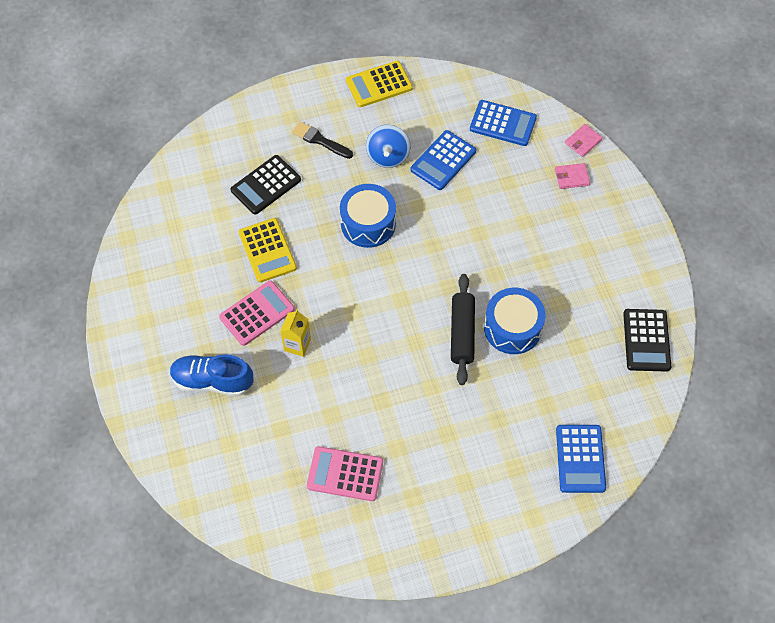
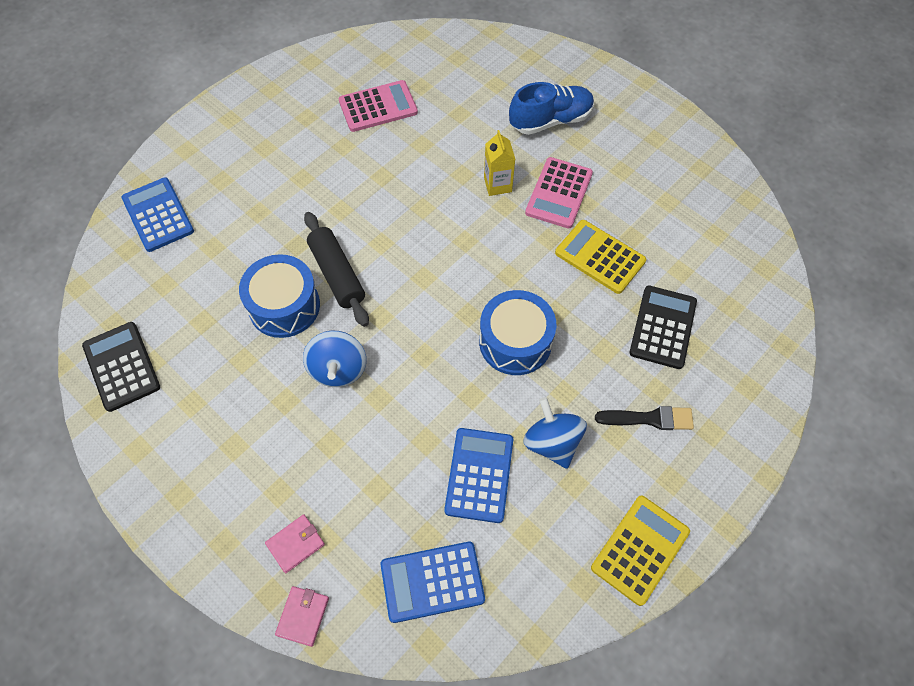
camera: 150 degrees right, 0 degrees up
none -> blue spinning top [303,331,366,387]

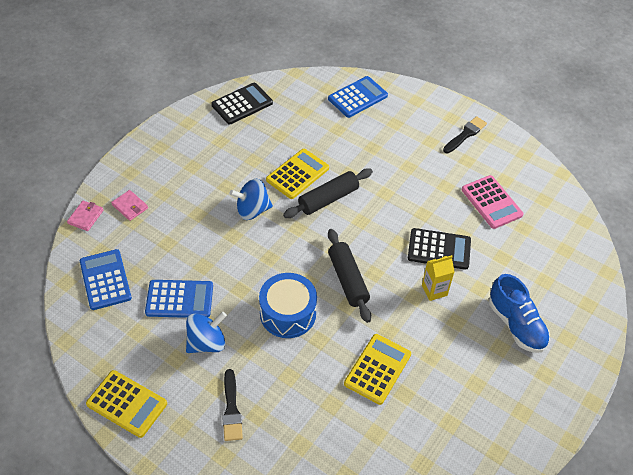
camera: 80 degrees right, 10 degrees down
blue drum [239,254,320,338] -> yellow calculator [266,149,329,199]
pink wallet [275,586,329,647] -> pink wallet turned 75 degrees counterclockwise [67,201,103,231]
pink calculator [525,157,593,228] -> none
black calculator [630,285,697,369] -> black calculator moved to [408,228,471,270]
none -> black rolling pin [328,229,371,323]
none -> black brush [443,116,487,153]

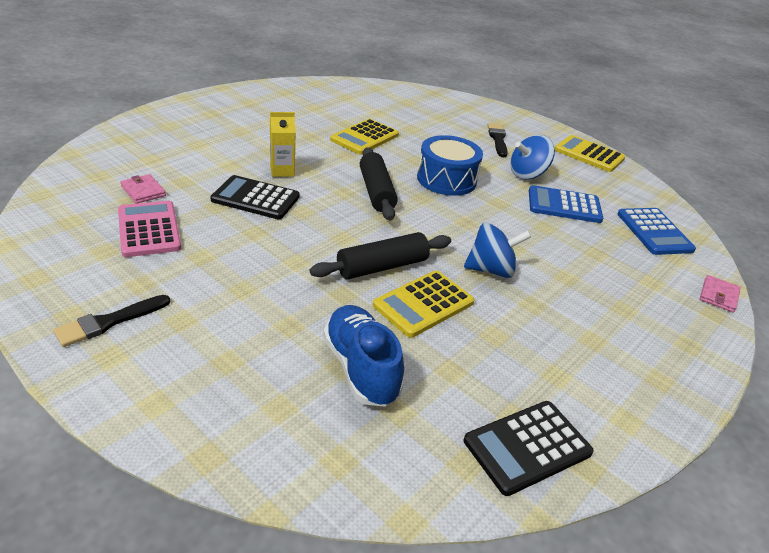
camera: 175 degrees left, 15 degrees down
pink wallet [111,190,148,221] -> pink wallet moved to [121,174,166,204]
blue calculator [328,76,388,118] -> none
blue shoe [489,274,550,353] -> blue shoe moved to [323,305,404,407]

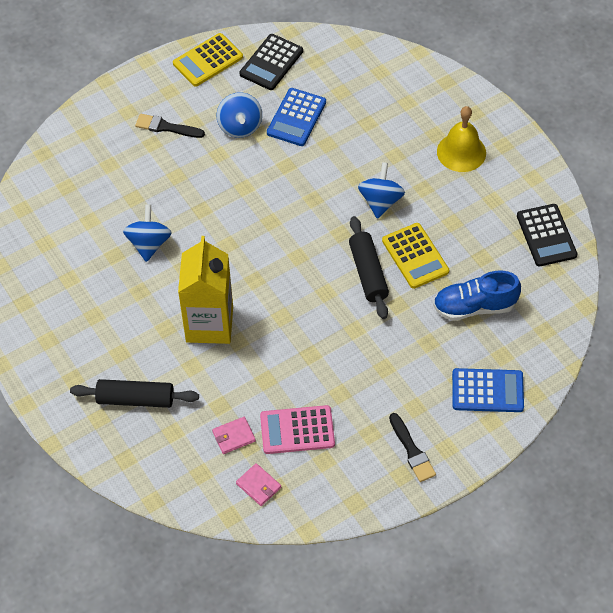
camera: 70 degrees left, 20 degrees up
black calculator [210,175,300,219] -> black calculator moved to [240,34,303,90]
yellow carton [270,112,296,177] -> yellow carton [178,236,233,344], size x2.04
yellow calculator [330,119,399,155] -> blue spinning top [123,204,172,262]
black rolling pin [360,147,398,221] -> black rolling pin moved to [70,379,199,408]
blue drum [417,135,483,196] -> none
blue calculator [618,208,696,255] -> blue calculator moved to [452,368,524,412]
pink wallet [700,275,741,312] -> pink wallet moved to [236,463,281,506]
none -> yellow bell [437,106,486,172]

